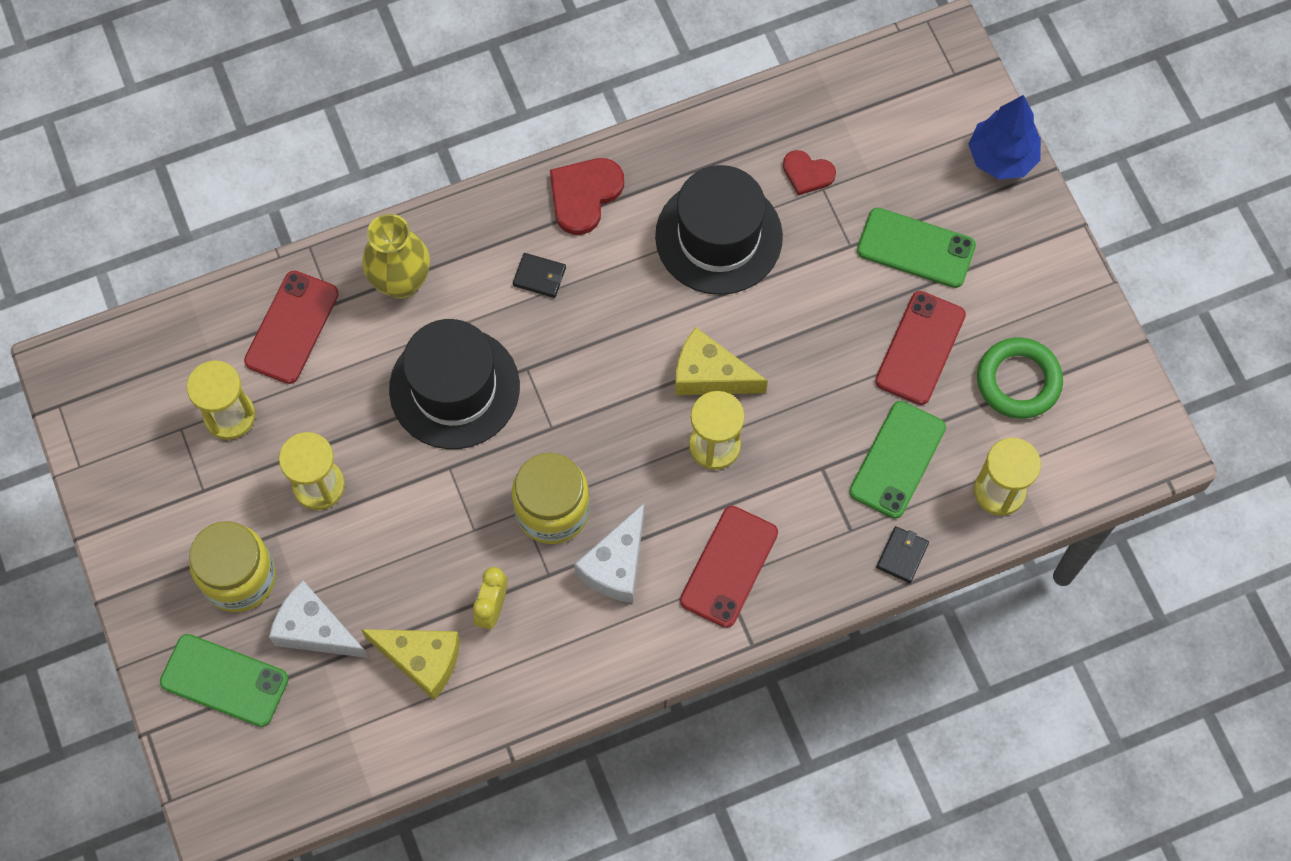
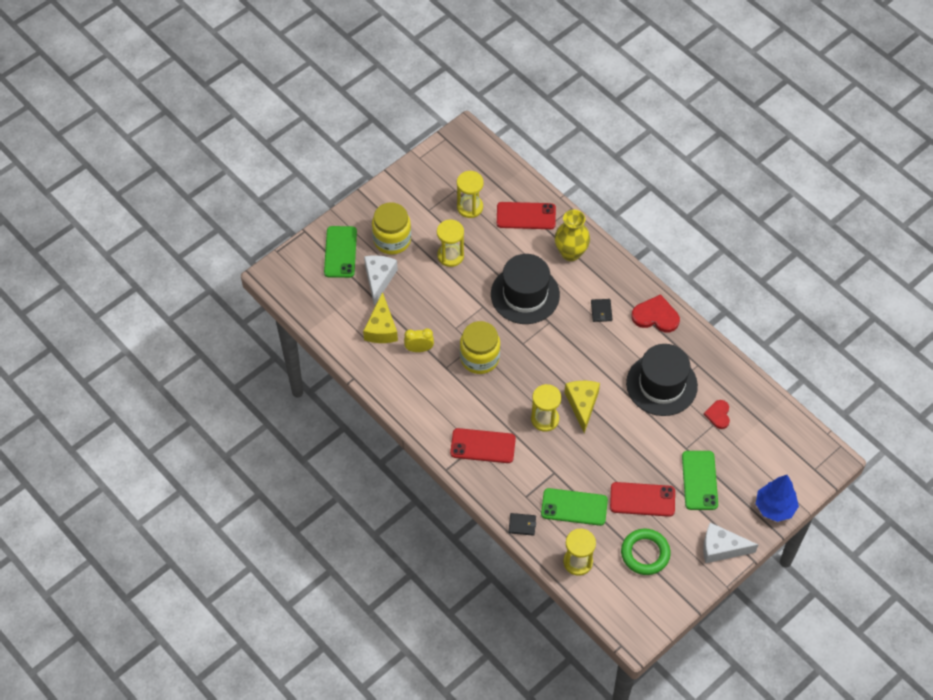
camera: 70 degrees right, 10 degrees down
white cheese [574,504,644,603] -> white cheese moved to [703,522,758,563]

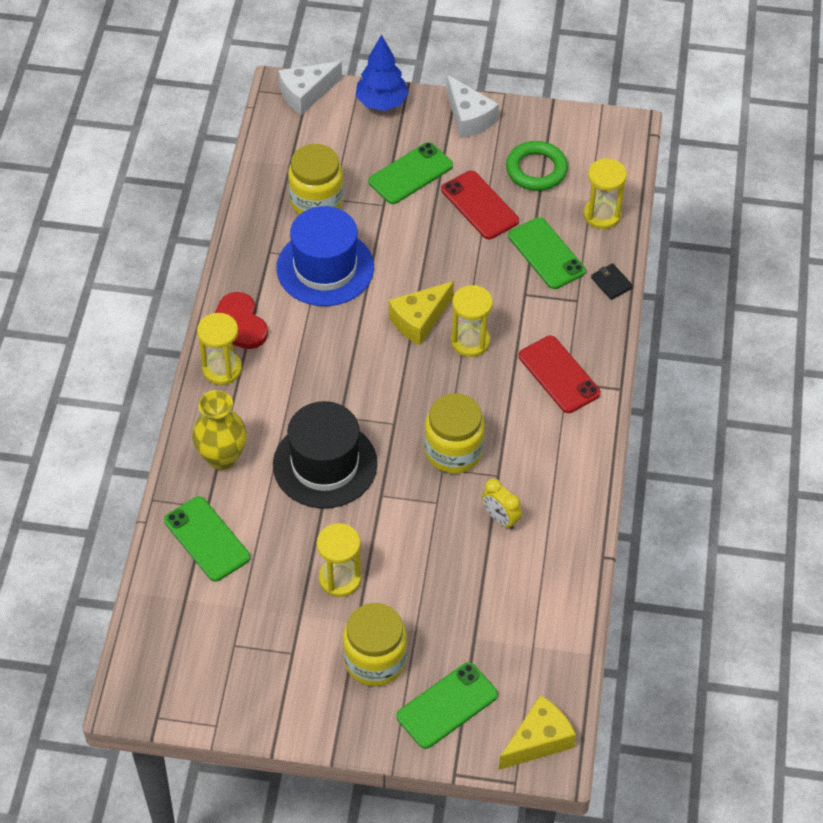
camera: 130 degrees left, 5 degrees down
yellow cheese [363,292,398,343] -> yellow cheese moved to [499,695,576,770]
white cheese [364,255,398,306] -> white cheese moved to [278,61,342,115]
yellow hourglass [457,171,484,218] -> yellow hourglass moved to [197,313,242,385]
red phone [497,202,556,229] -> green phone [164,496,250,582]
black wallet [591,299,612,322] -> none
black hat [626,344,698,416] -> blue hat [276,206,374,306]
red heart [704,400,730,429] -> yellow jar [288,144,344,215]

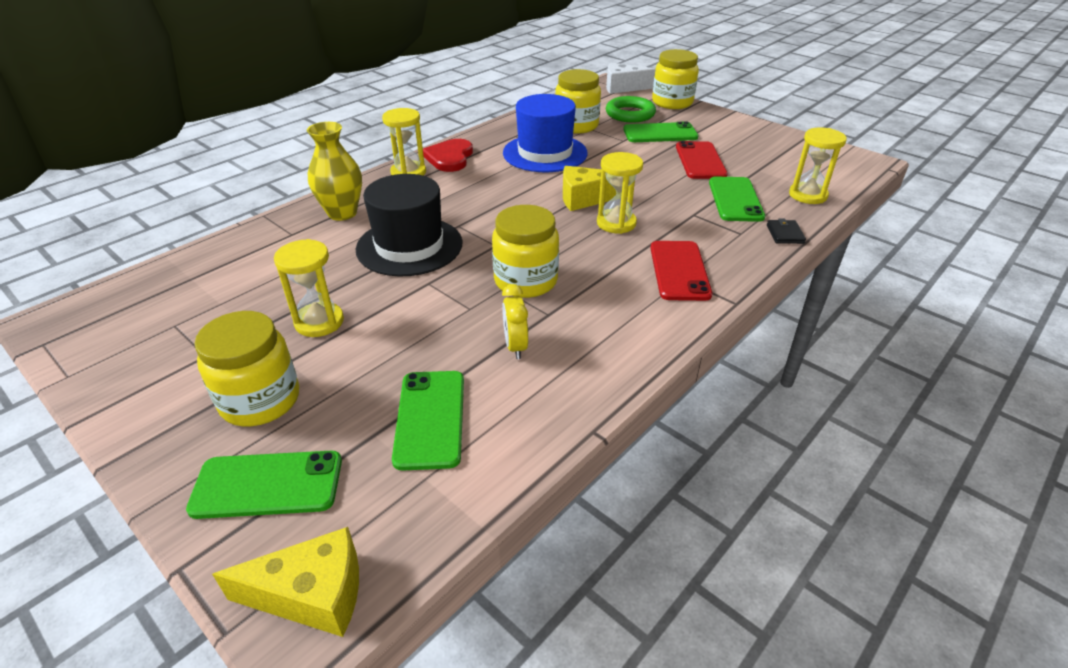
camera: 35 degrees right, 15 degrees down
green phone [164,496,250,582] -> green phone moved to [392,371,464,471]
blue tree [356,34,409,111] -> yellow jar [652,49,699,109]
white cheese [446,75,499,138] -> none
green ring [506,141,568,191] -> green ring moved to [606,96,656,123]

